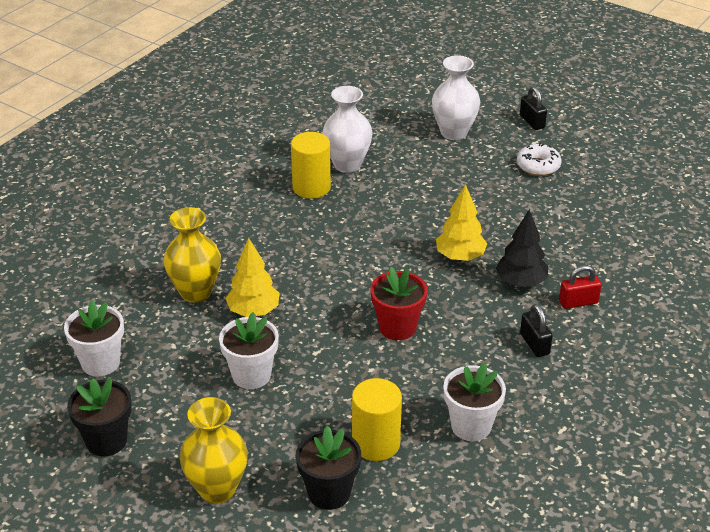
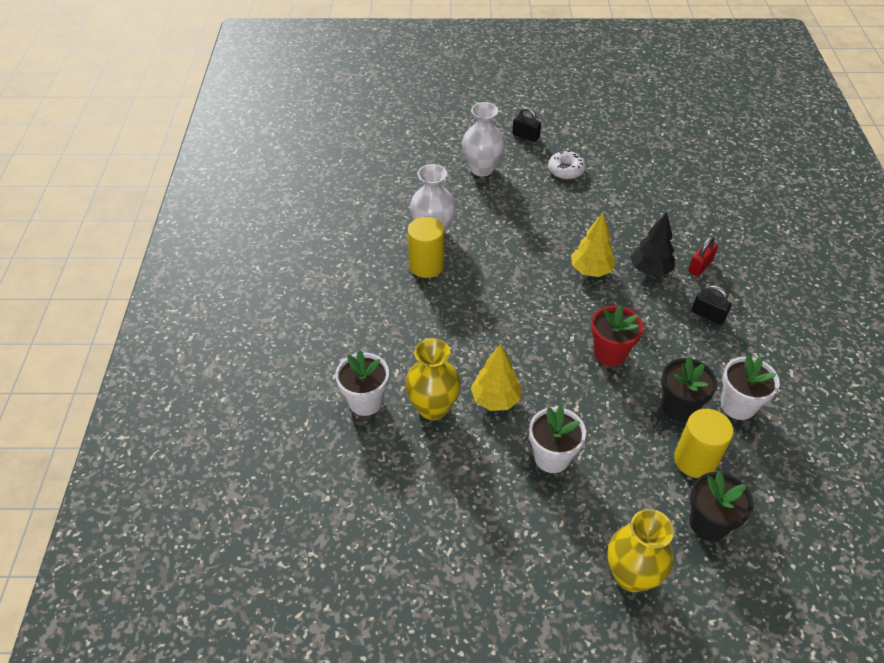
camera: 35 degrees left, 10 degrees up
white flower pot [64,300,124,376] -> white flower pot moved to [335,350,389,416]
black flower pot [67,378,132,457] -> black flower pot moved to [661,356,717,422]

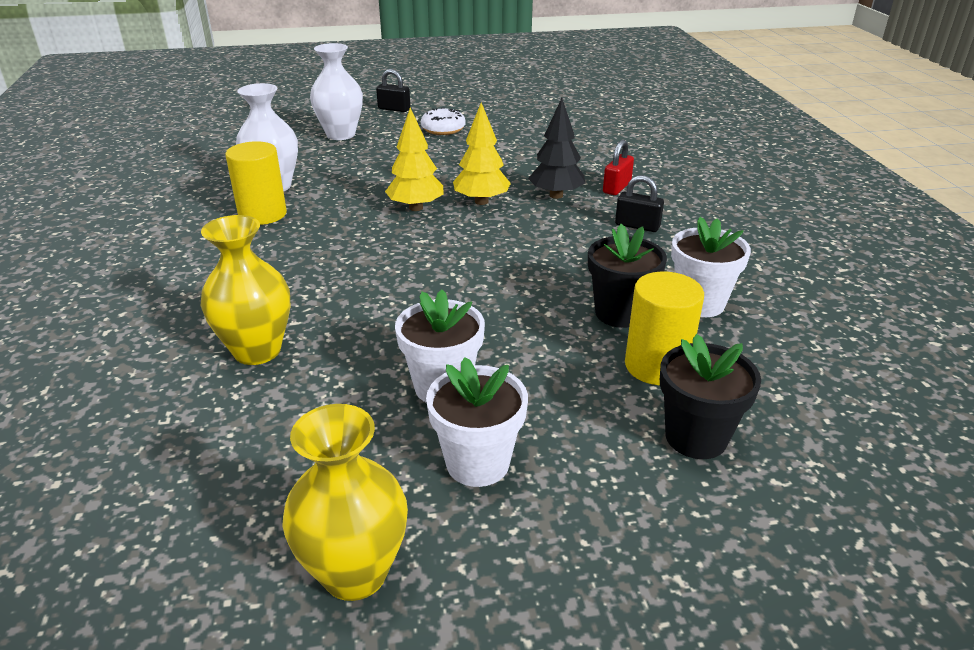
camera: 10 degrees left, 15 degrees down
white flower pot [335,350,389,416] -> white flower pot moved to [426,357,528,487]
yellow tree [471,344,521,411] -> yellow tree moved to [385,108,444,211]
red flower pot [591,305,643,366] -> none
yellow vase [607,509,674,592] -> yellow vase moved to [283,404,408,601]

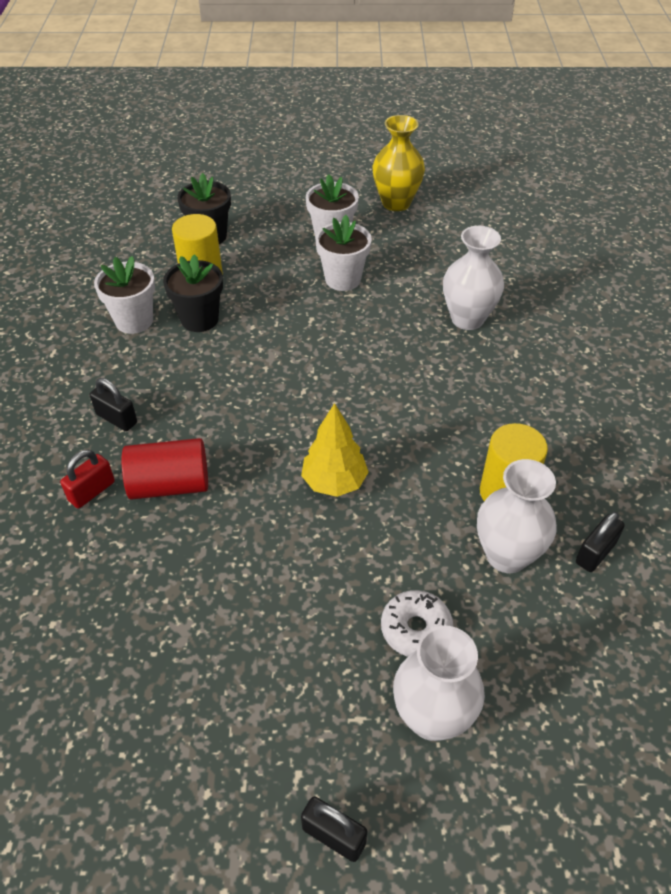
camera: 170 degrees left, 15 degrees up
yellow vase [201,215,291,365] -> white vase [443,226,504,330]
white donut [421,108,466,135] -> white donut moved to [381,590,453,657]
yellow tree [453,102,511,205] -> none
black tree [528,98,585,199] -> red cylinder [122,438,208,500]
none -> black padlock [576,512,625,572]

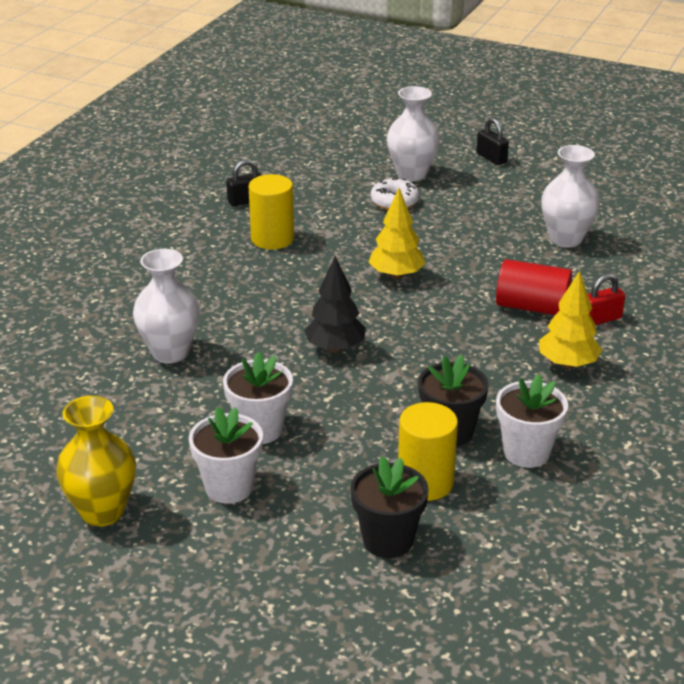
camera: 155 degrees left, 15 degrees down
black padlock [90,378,137,431] -> yellow tree [539,271,602,369]
white vase [477,459,557,573] -> white vase moved to [541,145,600,248]
none -> black tree [304,256,366,353]

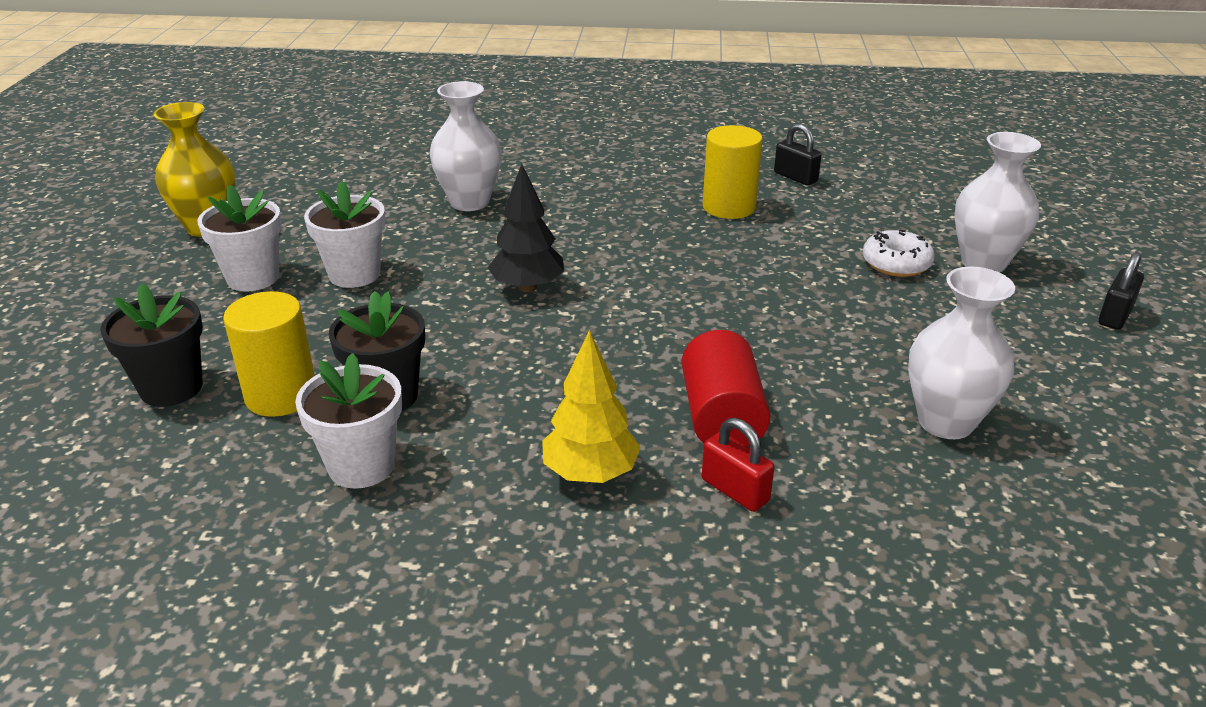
camera: 70 degrees right, 0 degrees up
yellow tree [368,188,426,279] -> none

